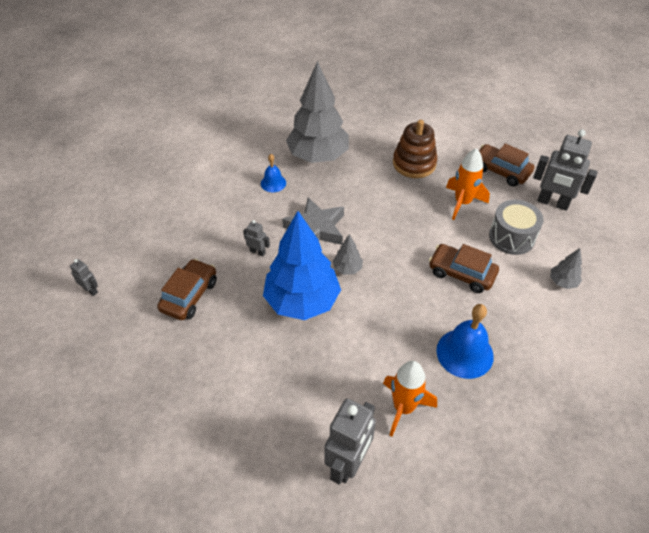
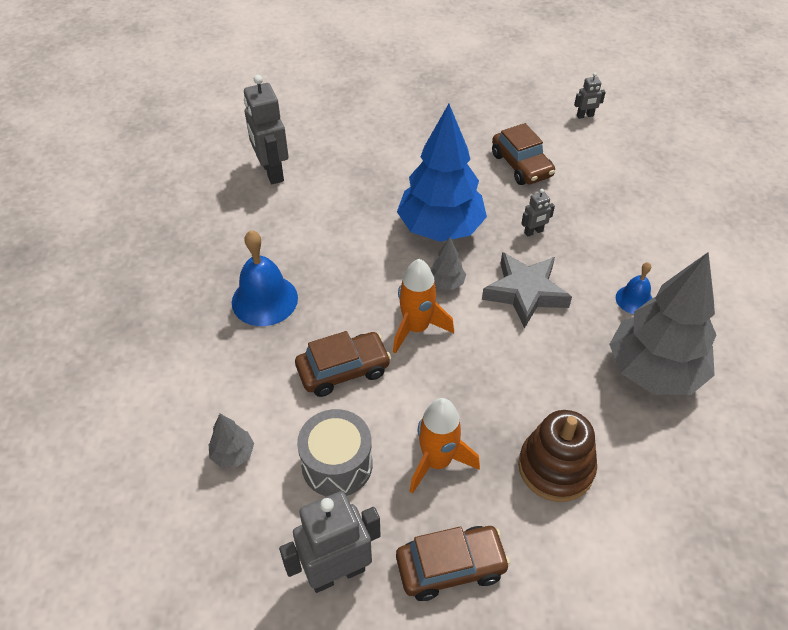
camera: 130 degrees right, 0 degrees up
orange rocket [383,361,437,437] -> orange rocket moved to [393,259,454,354]

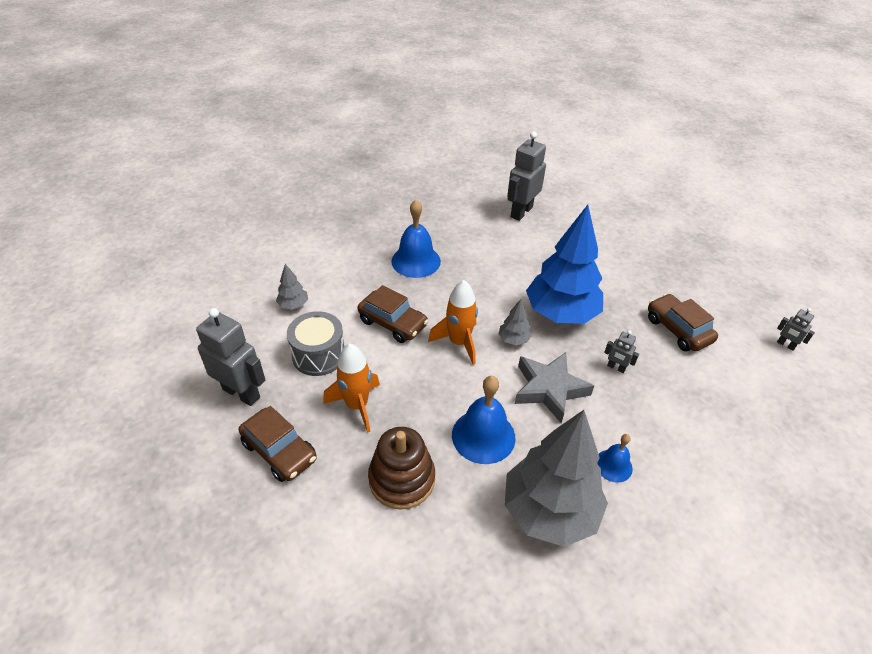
camera: 55 degrees right, 5 degrees down
brown car [492,123,555,185] -> brown car turned 120 degrees clockwise [648,294,718,351]
none -> blue bell [452,376,516,464]

